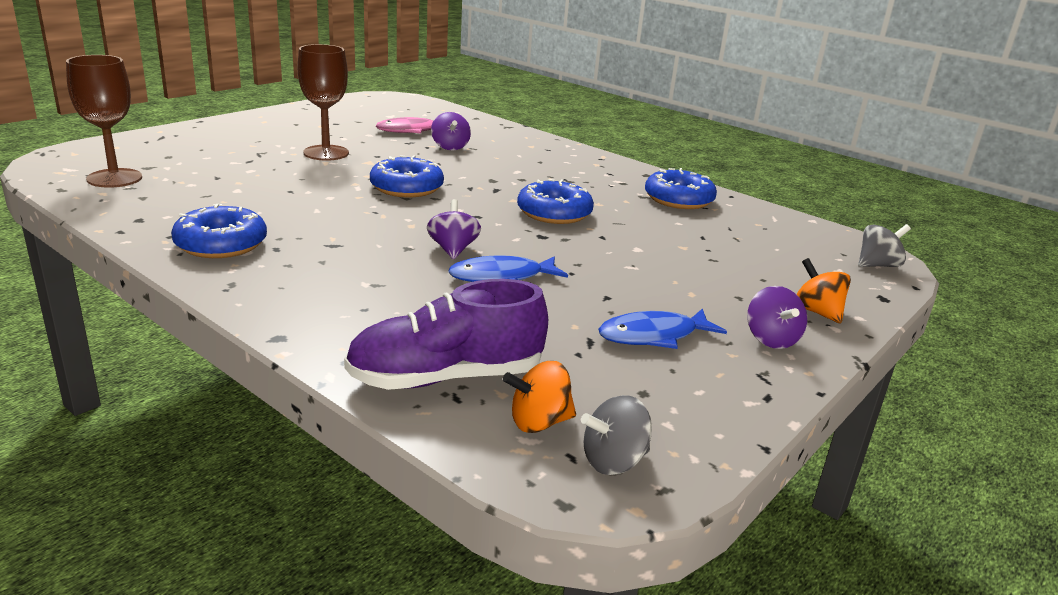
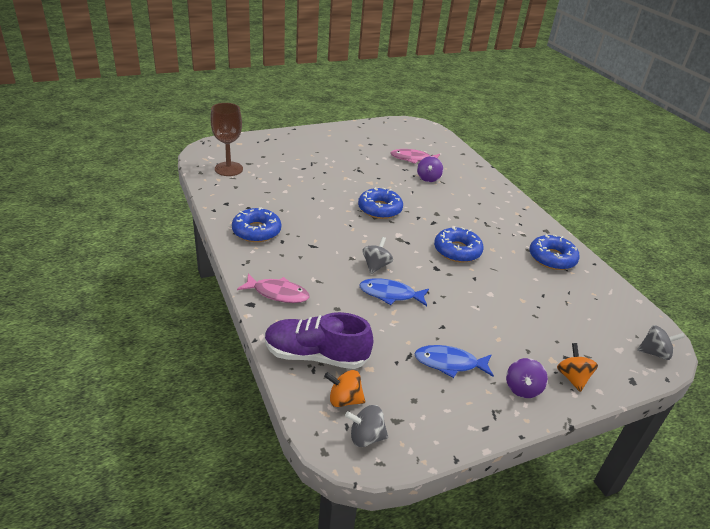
camera: 25 degrees right, 10 degrees up
brown goblet [298,44,349,161] -> none
purple spinning top [427,199,481,259] -> grey spinning top [363,237,393,274]
none -> pink fish [237,274,310,303]

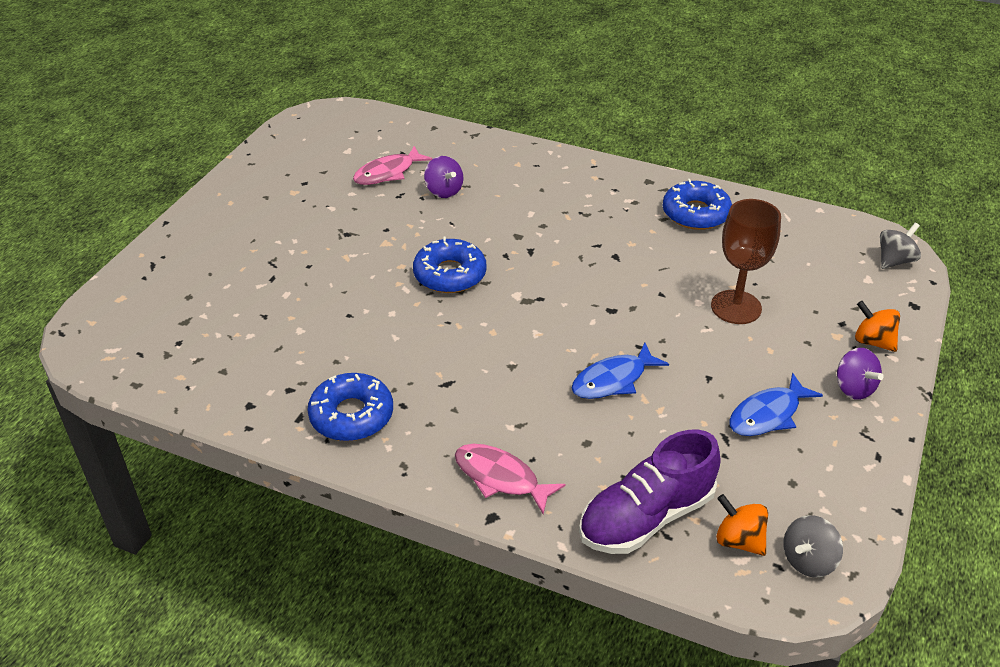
camera: 40 degrees left, 5 degrees up
brown goblet [211,103,243,176] -> brown goblet moved to [711,199,781,324]
pink fish [237,274,310,303] -> pink fish turned 120 degrees counterclockwise [455,444,565,514]
orange spinning top [324,370,365,407] -> orange spinning top turned 75 degrees clockwise [716,494,768,556]
grey spinning top [363,237,393,274] -> none
blue donut [434,227,484,262] -> none

